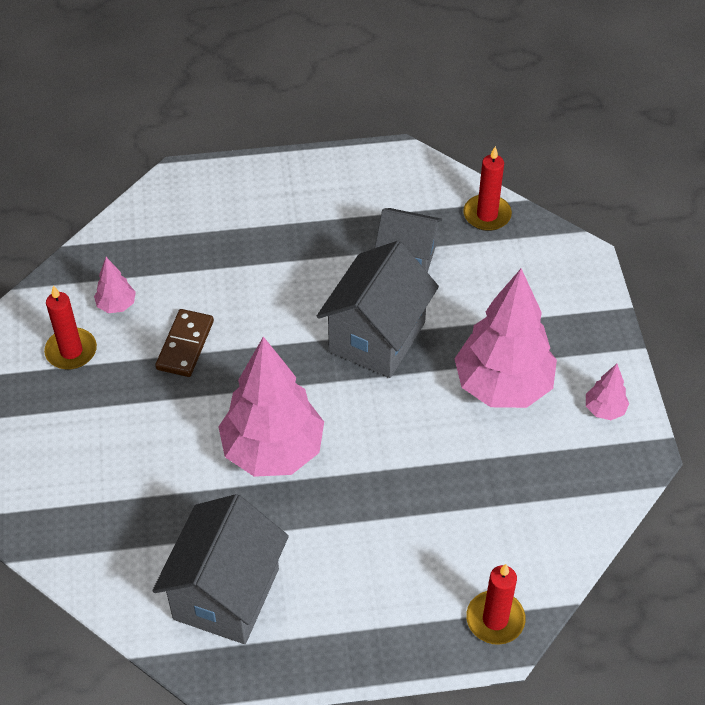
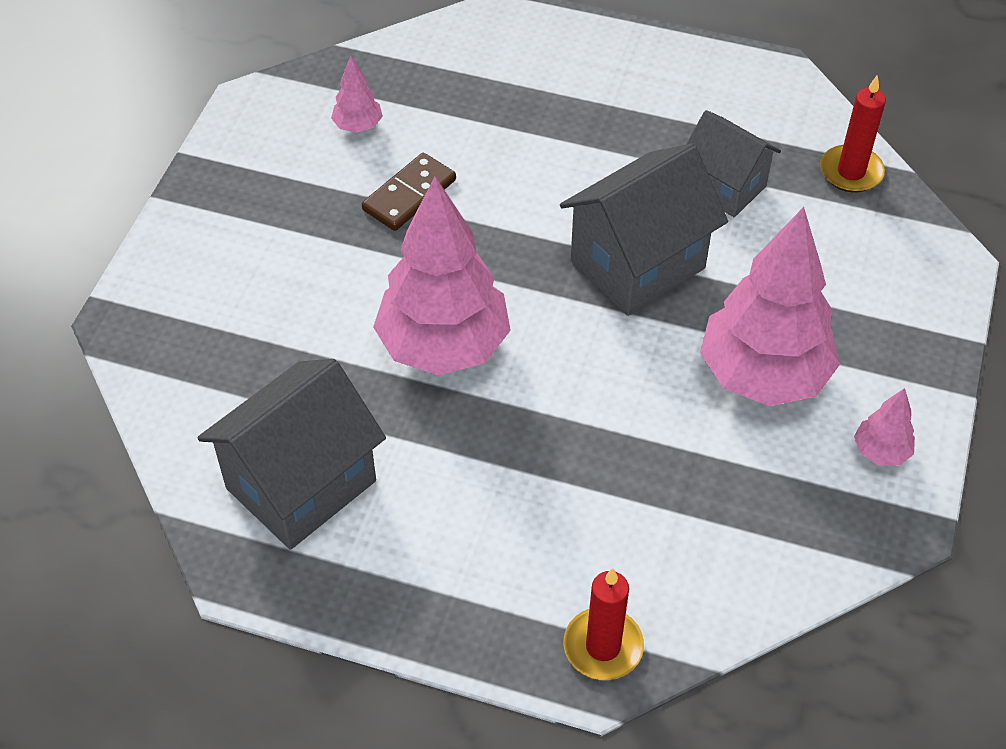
camera: 25 degrees right, 0 degrees up
red candle [44,286,97,369] -> none

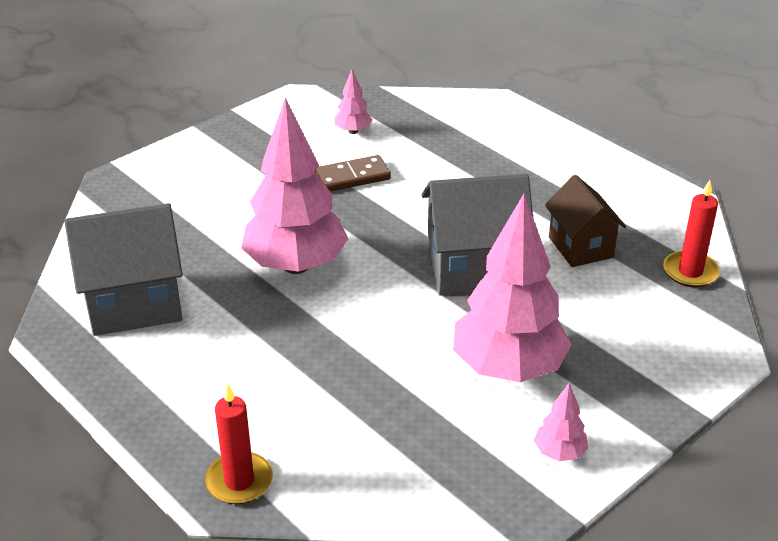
camera: 30 degrees right, 15 degrees down
grey house [687,110,781,217] -> brown house [545,175,626,267]

